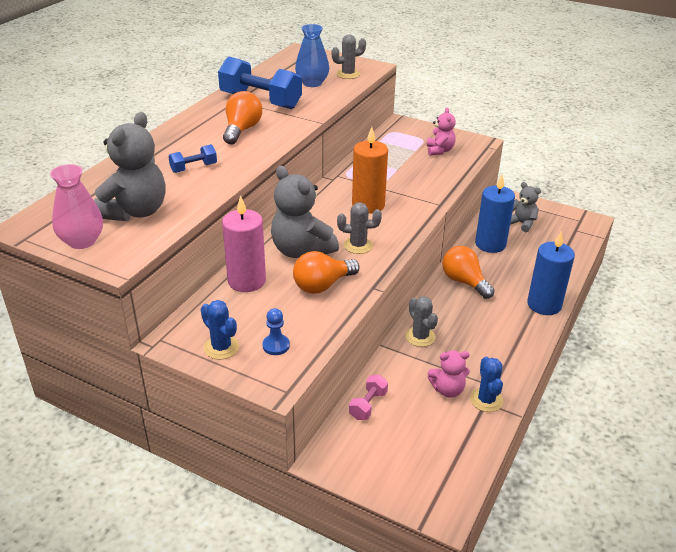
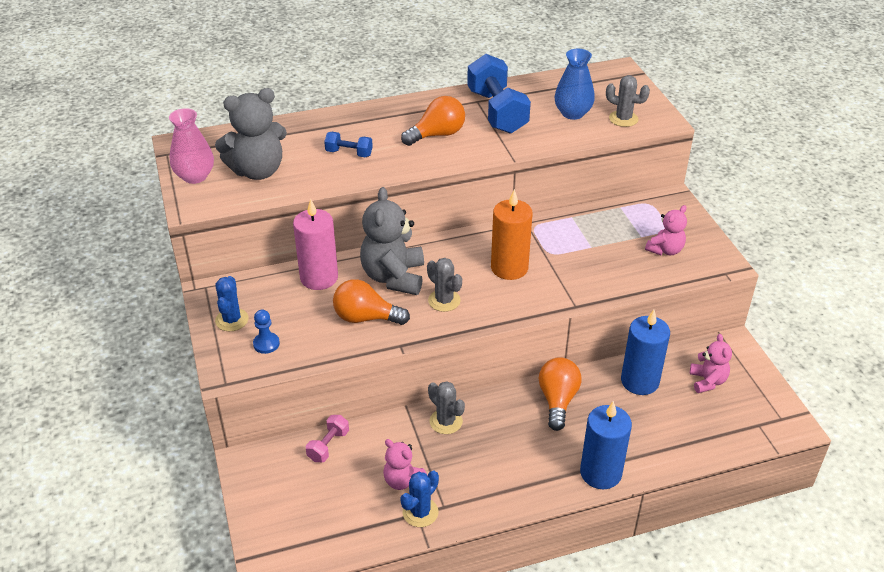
camera: 45 degrees right, 5 degrees up
pink dumbbell [349,375,388,420] -> pink dumbbell turned 45 degrees counterclockwise [306,415,349,462]
grey cactus [405,297,438,347] -> grey cactus turned 60 degrees counterclockwise [428,381,465,434]
grey teddy bear [510,182,541,232] -> pink teddy bear [690,334,732,393]

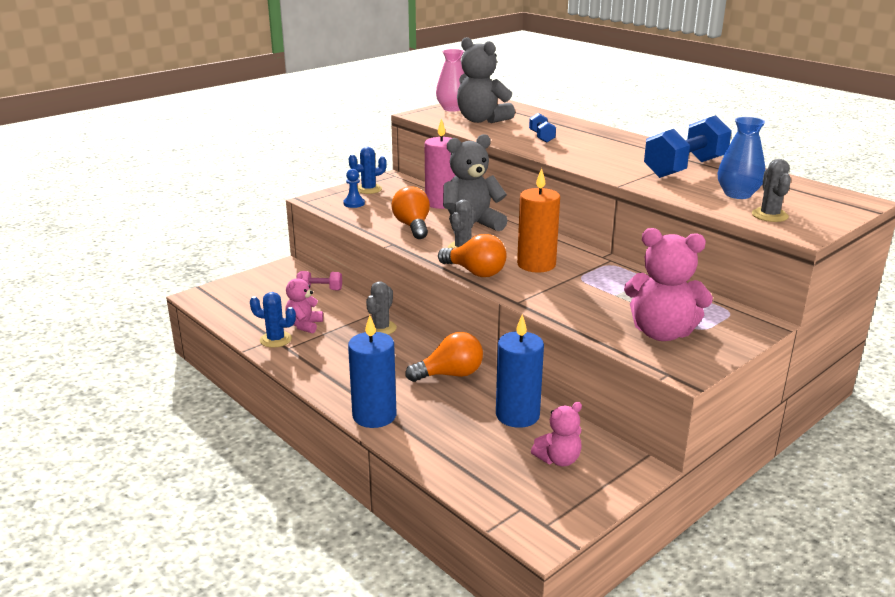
camera: 65 degrees right, 15 degrees down
orange light bulb [401,96,465,146] -> orange light bulb moved to [438,234,507,277]
pink teddy bear [645,205,687,255] -> pink teddy bear [624,228,713,341], size x1.76

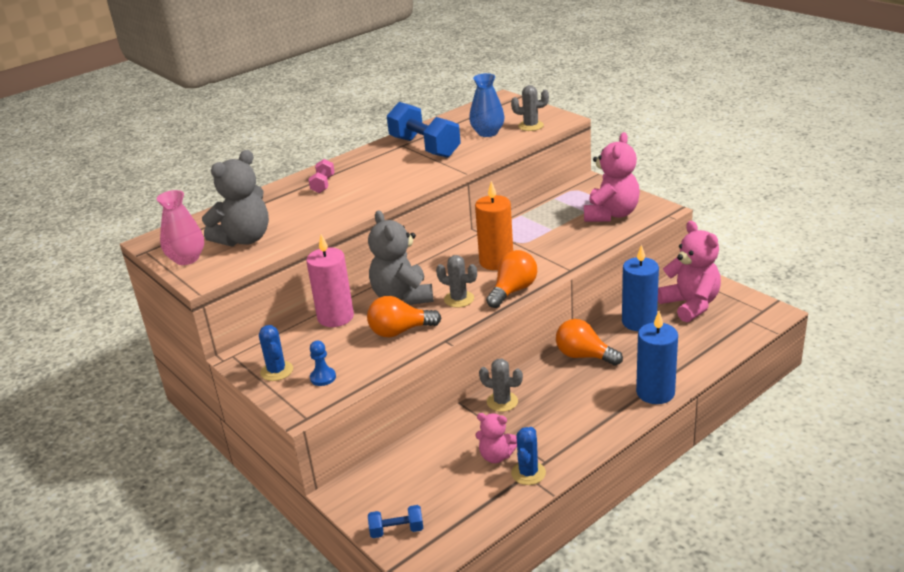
camera: 85 degrees left, 5 degrees up
pink dumbbell [300,271,342,290] -> pink dumbbell moved to [309,159,335,193]
orange light bulb [405,332,483,382] -> orange light bulb turned 45 degrees counterclockwise [556,319,623,366]
blue dumbbell [529,113,556,143] -> blue dumbbell moved to [368,505,423,538]
pink teddy bear [531,402,582,466] -> pink teddy bear [658,221,721,322], size x1.76

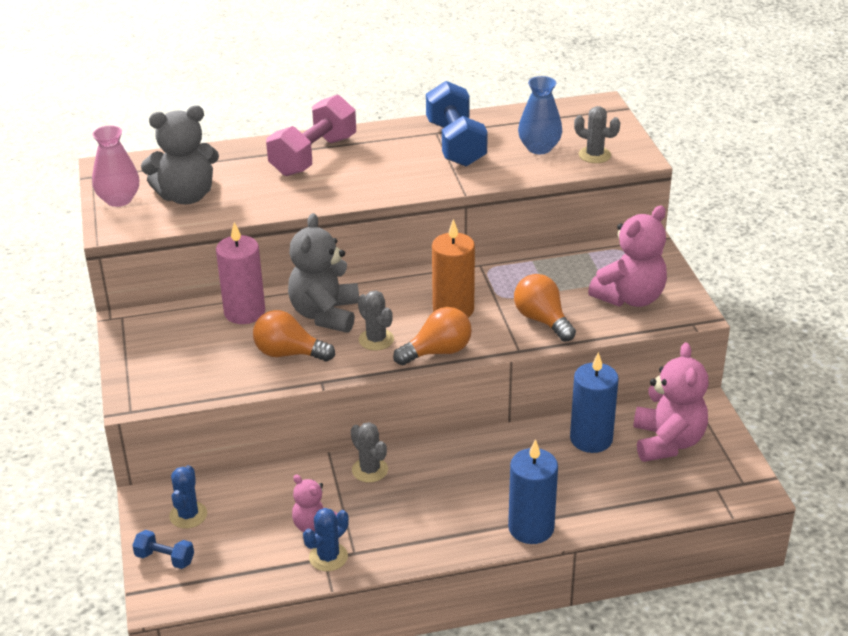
camera: 25 degrees right, 5 degrees up
blue cactus [259,325,293,381] -> blue cactus moved to [169,465,207,529]
pink dumbbell [309,159,335,193] -> pink dumbbell [266,95,356,176], size x2.09
blue pawn [310,341,336,386] -> none
orange light bulb [556,319,623,366] -> orange light bulb moved to [514,274,576,342]

